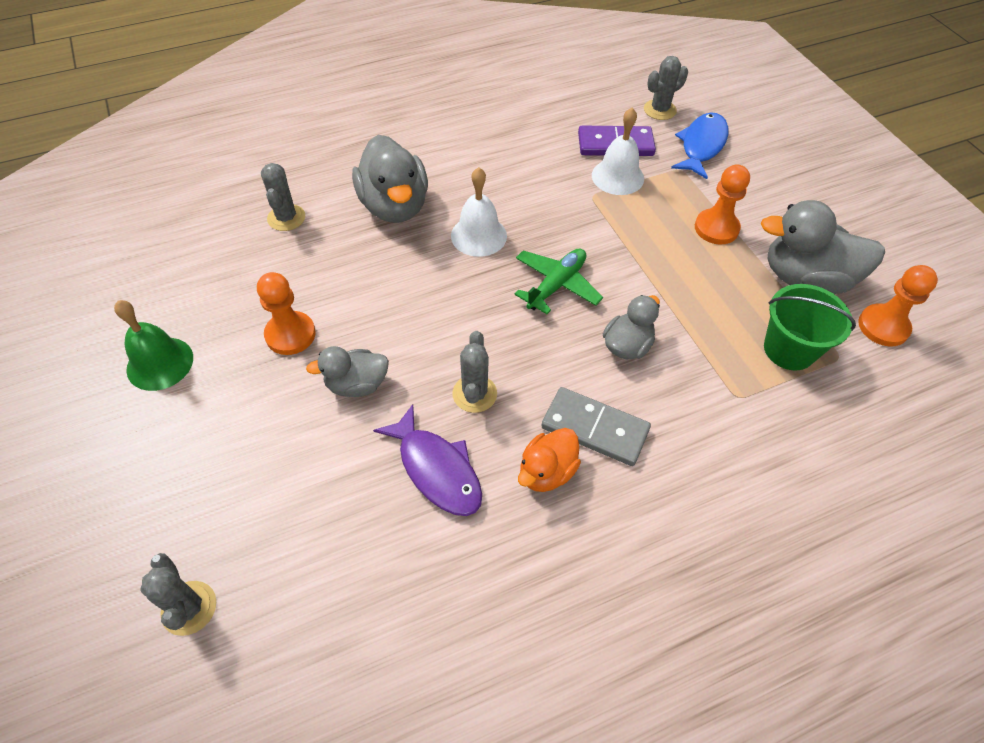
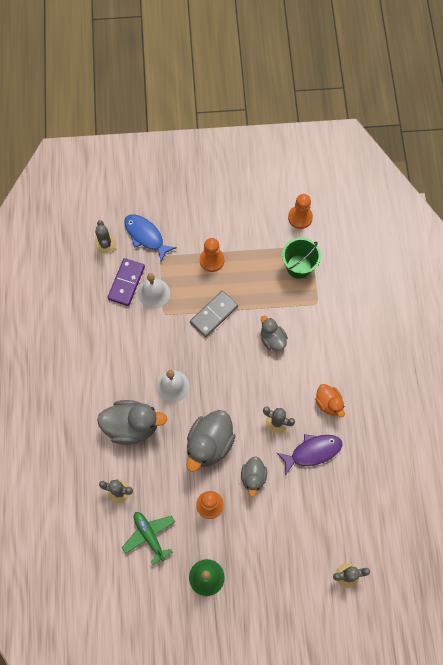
camera: 70 degrees left, 15 degrees up
green plane [515,249,603,314] -> green plane moved to [122,512,175,565]
grey domino [541,387,651,466] -> grey domino moved to [190,291,238,337]
grey duck [760,200,885,294] -> grey duck moved to [186,410,235,472]

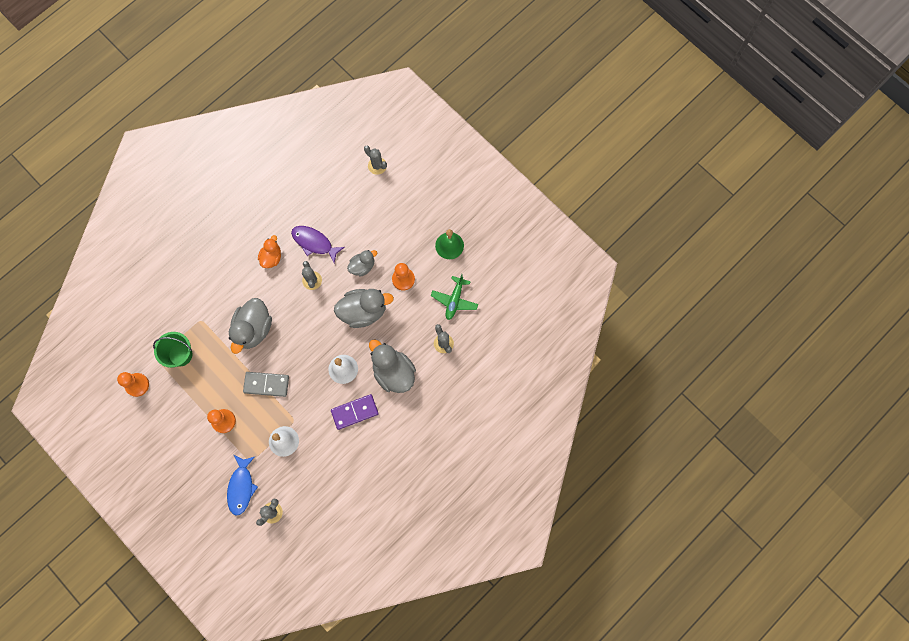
camera: 130 degrees left, 5 degrees up
purple domino [107,258,145,306] -> purple domino moved to [331,394,379,430]
grey duck [261,316,288,351] -> grey duck [229,298,272,354], size x1.73

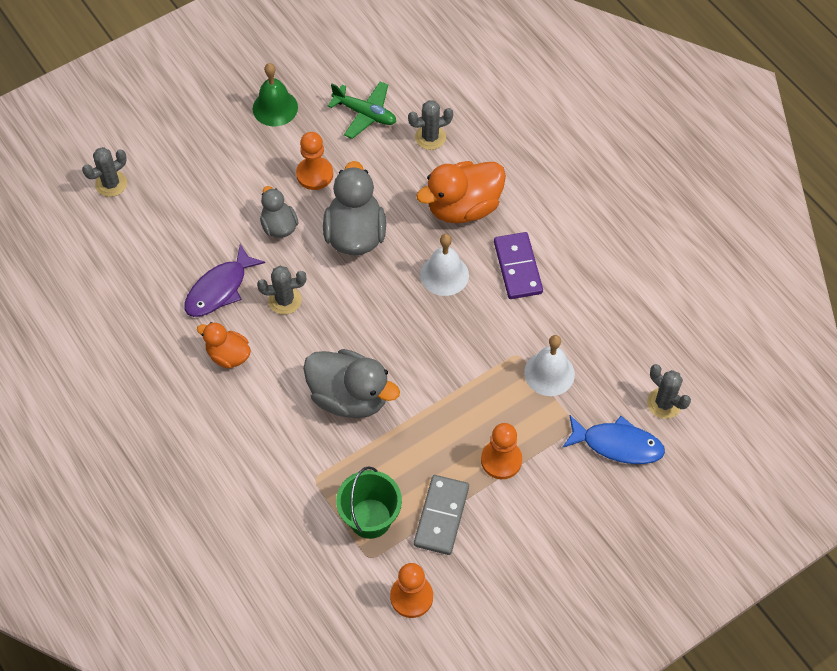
camera: 80 degrees left, 15 degrees down
grey domino [243,372,289,397] -> grey domino moved to [414,475,469,555]
grey duck [369,339,416,393] -> orange duck [416,161,506,223]

